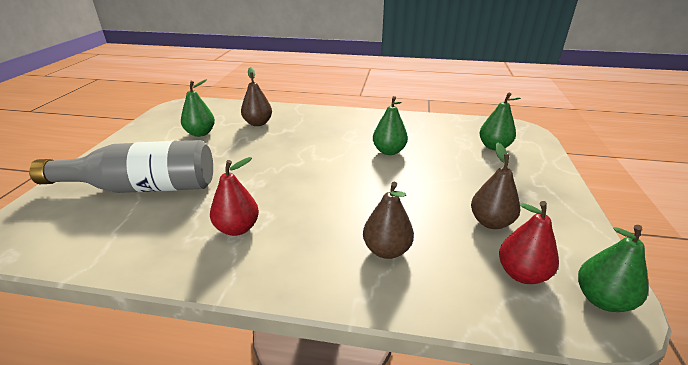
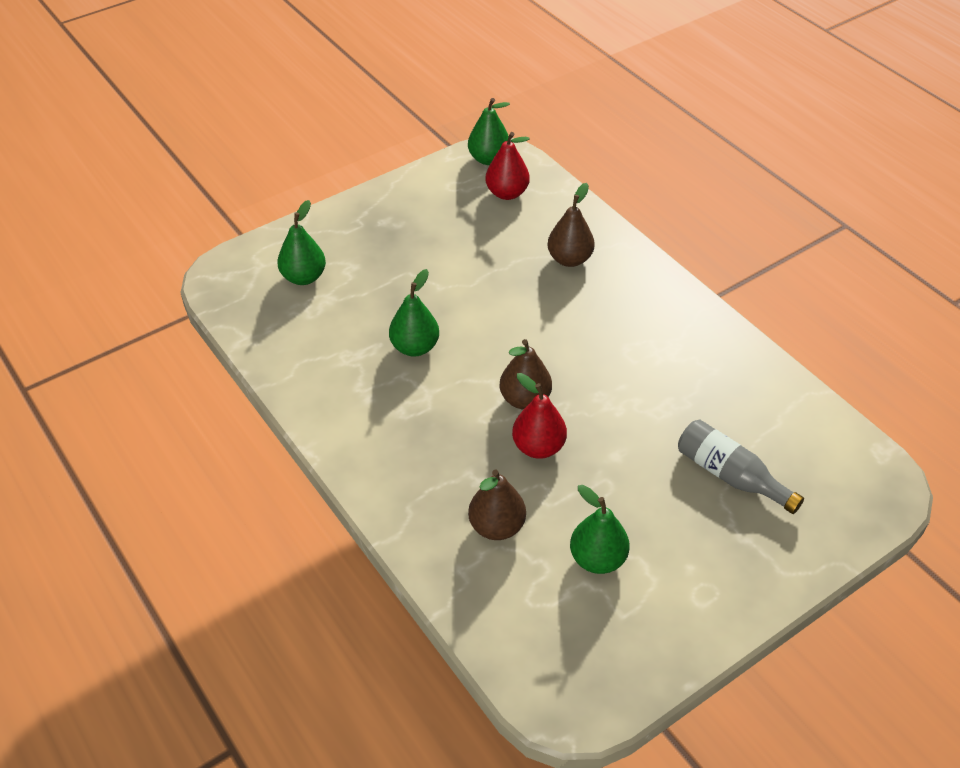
camera: 135 degrees left, 15 degrees up
grey bottle [29,140,213,193] -> grey bottle [678,420,804,514], size x0.59
red pear [210,157,259,236] -> red pear moved to [512,373,567,459]
brown pear [471,143,520,229] -> brown pear moved to [500,339,552,410]

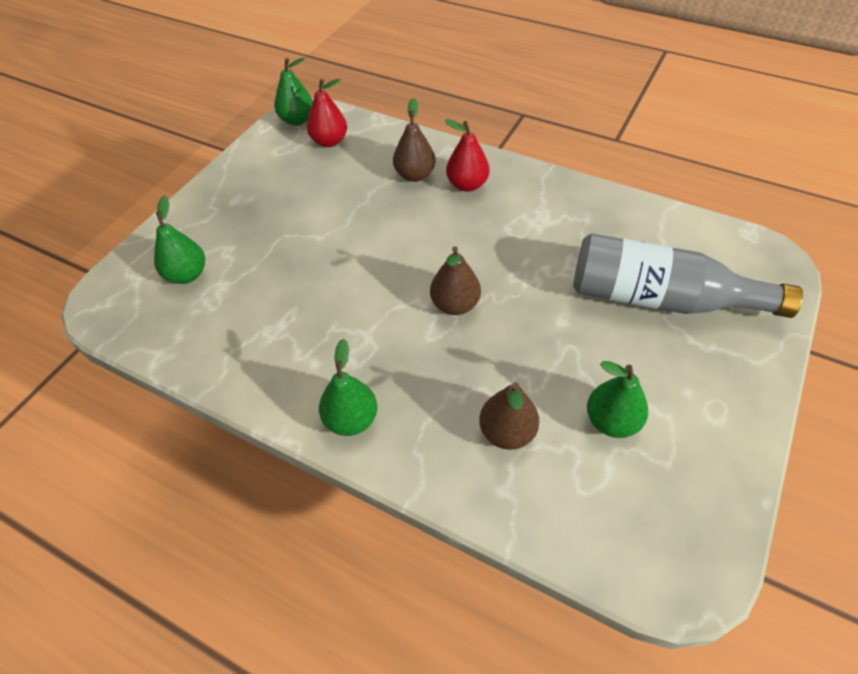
camera: 25 degrees left, 5 degrees up
green pear [389,269,439,357] -> green pear moved to [319,339,377,436]
red pear [512,373,567,459] -> red pear moved to [444,119,490,192]
grey bottle [678,420,804,514] -> grey bottle [573,233,803,318], size x1.70

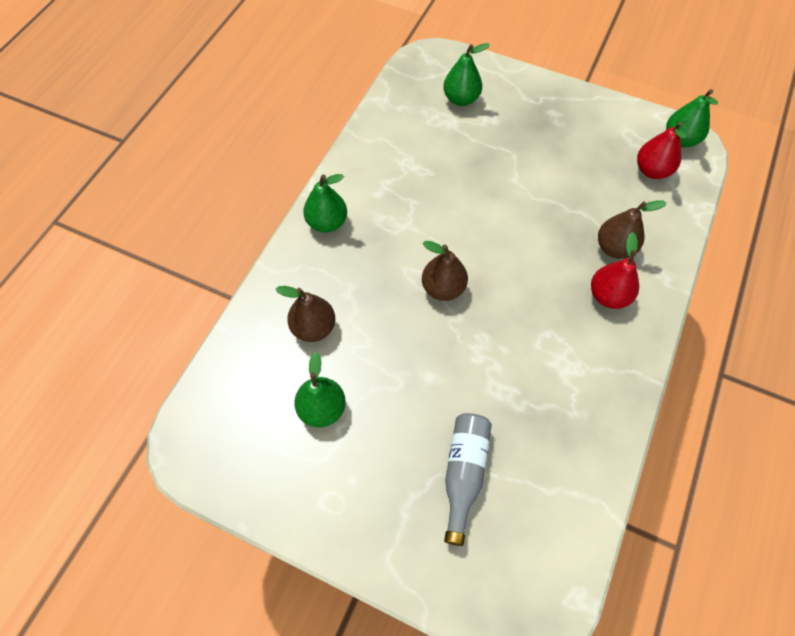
camera: 85 degrees right, 10 degrees up
grey bottle [573,233,803,318] -> grey bottle [444,413,492,546], size x0.59

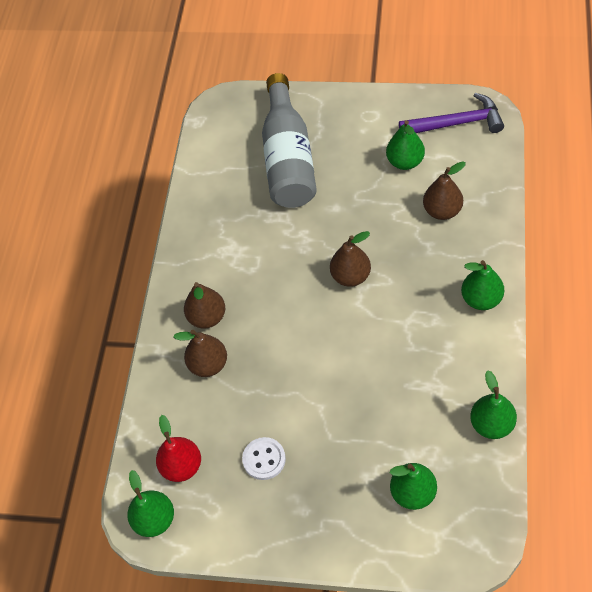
camera: 170 degrees right, 5 degrees down
grey bottle [444,413,492,546] -> grey bottle [262,73,317,208], size x1.70
red pear [591,232,639,309] -> brown pear [184,282,225,328]
none -> white button [242,437,286,480]
none -> purple hammer [399,93,504,133]
none -> green pear [470,370,517,439]

